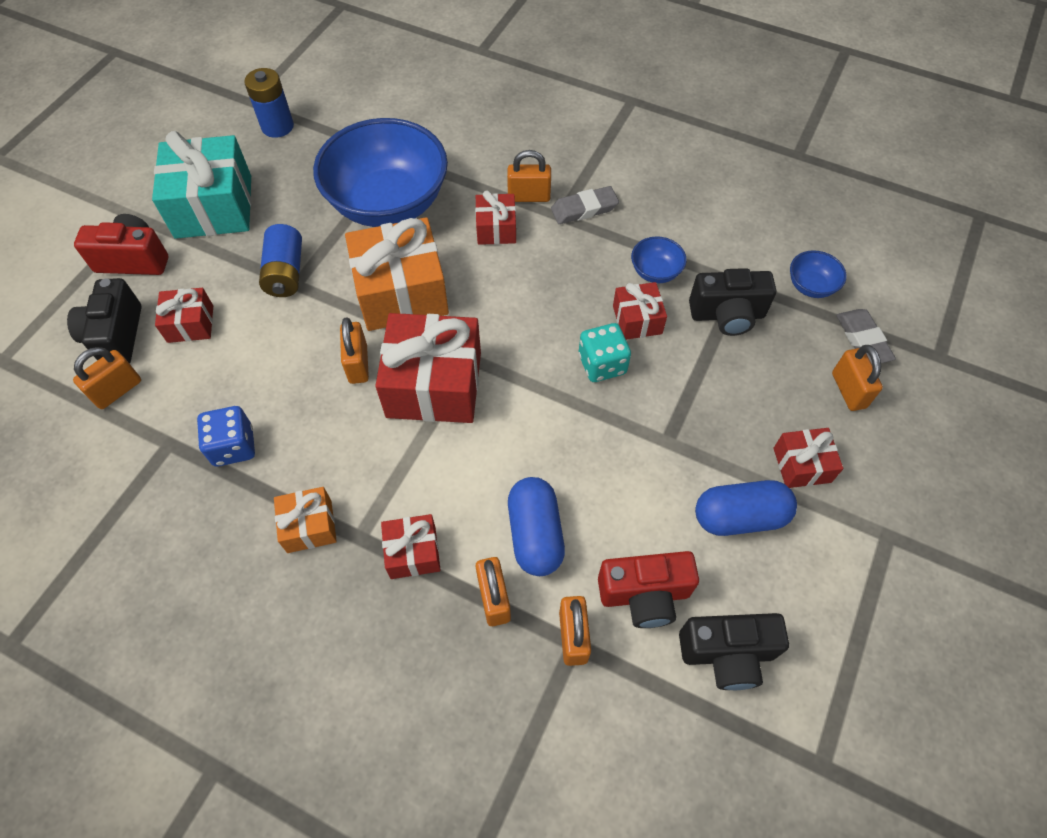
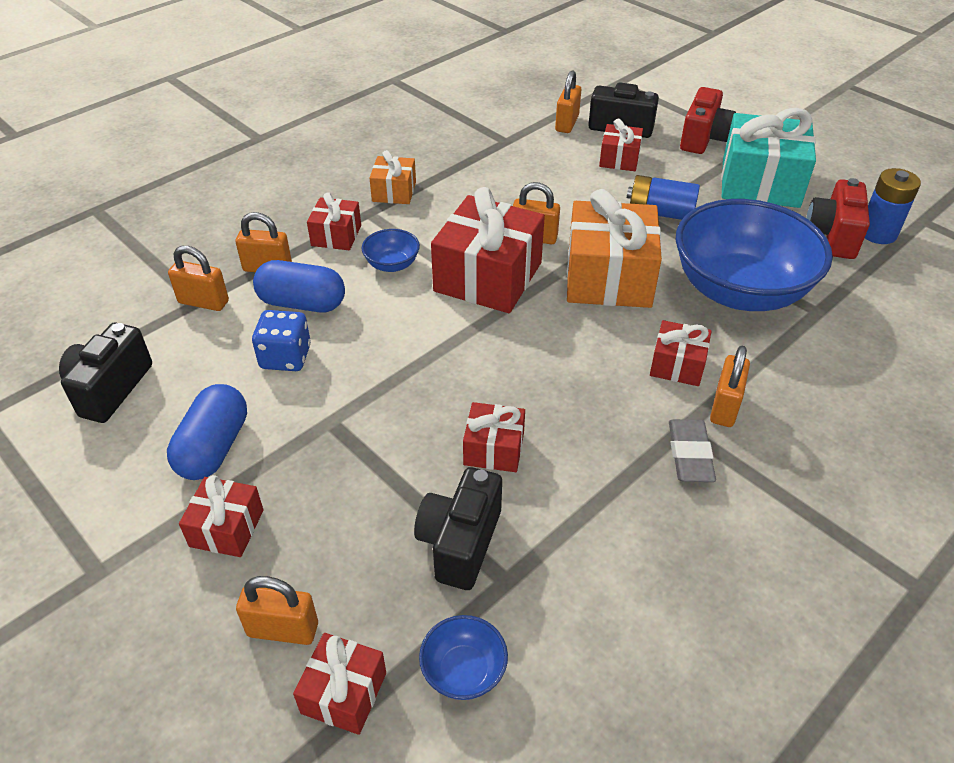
camera: 110 degrees right, 15 degrees down
orange padlock [73,347,141,409] -> orange padlock turned 45 degrees clockwise [555,71,581,133]
blue dice [197,406,255,467] -> blue dice moved to [252,310,311,371]
turquoise dice [579,323,631,382] -> none
red camera [598,551,699,628] -> red camera moved to [806,178,870,259]
blue bowl [631,236,687,283] -> blue bowl moved to [362,229,420,272]
grey eraser [836,309,896,364] -> red gift [293,633,386,735]

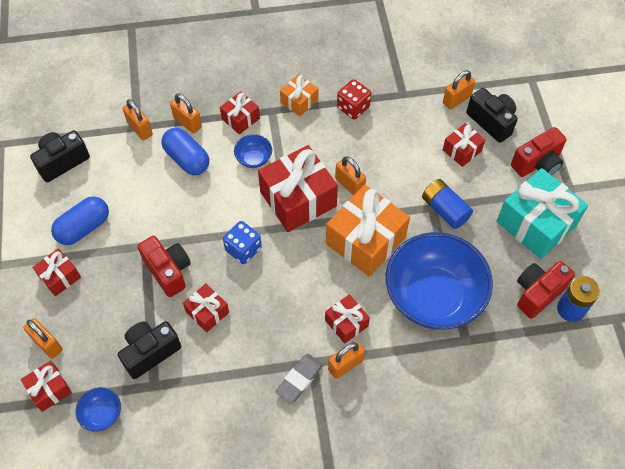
camera: 35 degrees right, 15 degrees up
blue dice [252,310,311,371] -> blue dice moved to [223,221,262,264]
none -> red camera [138,236,191,297]
none -> red dice [337,79,371,119]

